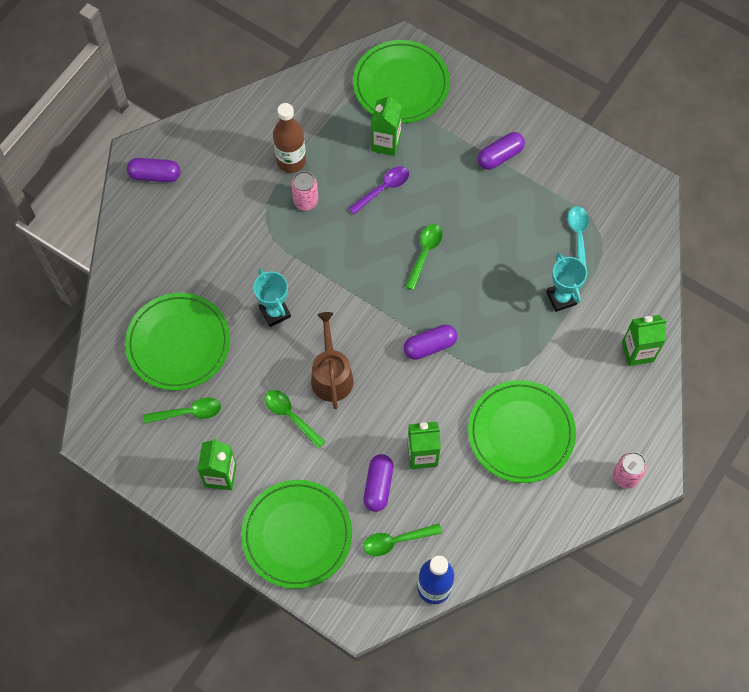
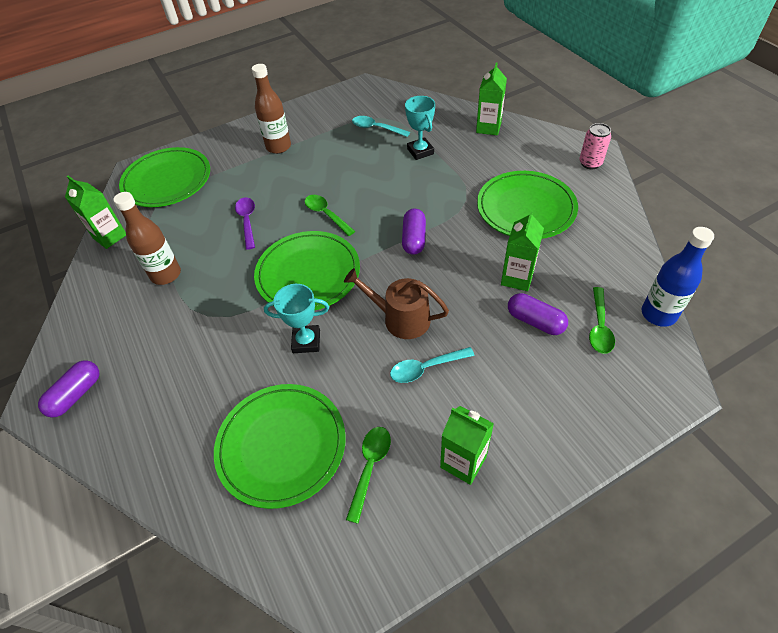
camera: 60 degrees left, 15 degrees down
green plate [241,480,352,589] -> green plate moved to [254,231,360,310]
green spoon [265,390,325,449] -> turquoise spoon [390,347,475,383]
pink can [291,171,318,211] -> none
green carton [371,94,402,156] -> green carton moved to [65,176,126,249]
purple capsule [477,132,525,170] -> brown bottle [252,64,291,154]
turquoise trophy [546,253,587,312] -> turquoise trophy turned 60 degrees clockwise [405,96,435,160]

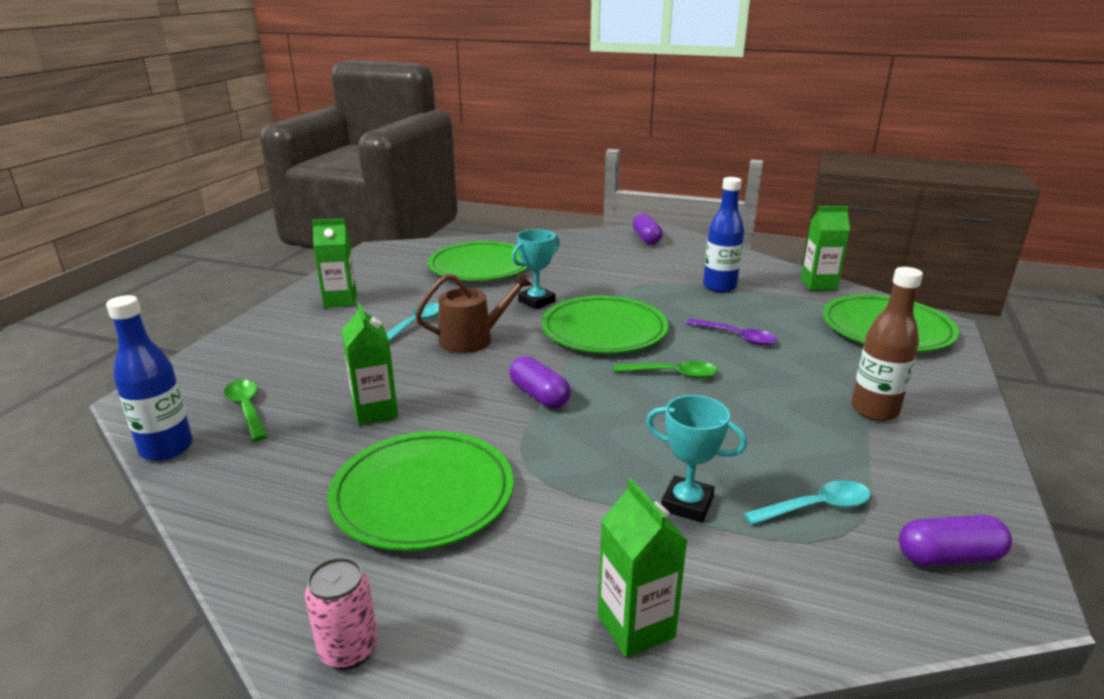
camera: 135 degrees right, 25 degrees down
brown bottle [113,192,181,285] -> blue bottle [703,177,744,293]
green spoon [346,427,391,524] -> none
purple capsule [508,293,568,335] -> purple capsule moved to [899,515,1012,566]

